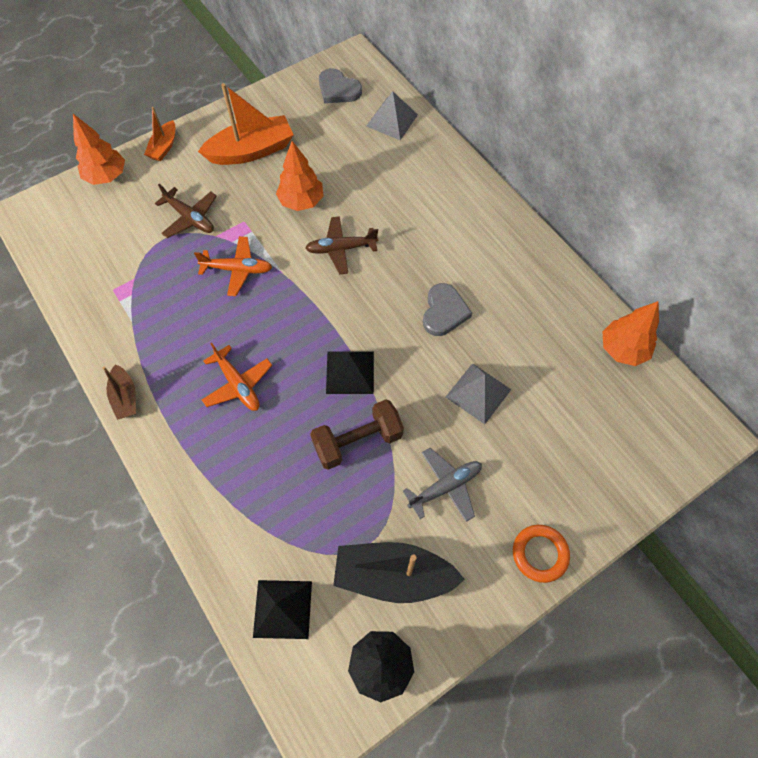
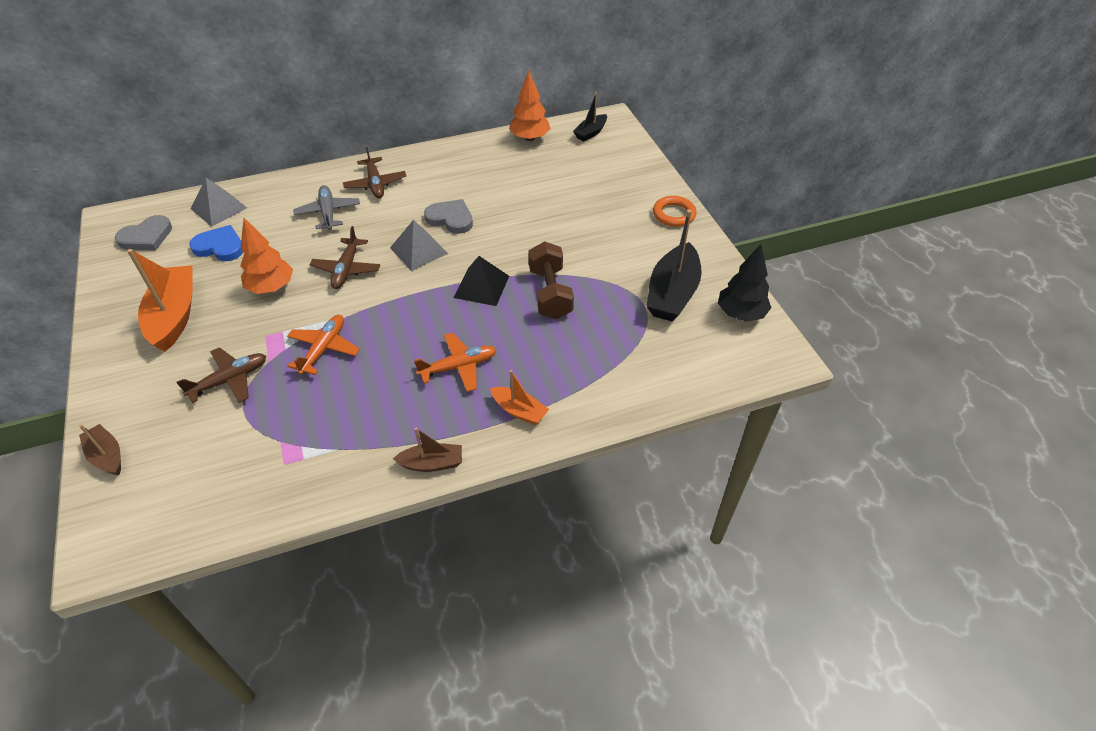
camera: 75 degrees left, 15 degrees down
orange tree [73,114,125,185] -> brown boat [79,424,121,475]
orange boat [144,107,175,161] -> orange boat moved to [490,370,549,425]
black pyramid [253,580,312,639] -> none
grey plane [403,448,482,522] -> grey plane moved to [293,185,360,230]
grey pyramid [446,363,512,424] -> grey pyramid moved to [390,220,448,271]
none -> blue heart [189,225,243,261]
none -> brown plane [343,147,406,198]
none -> black boat [573,92,607,141]

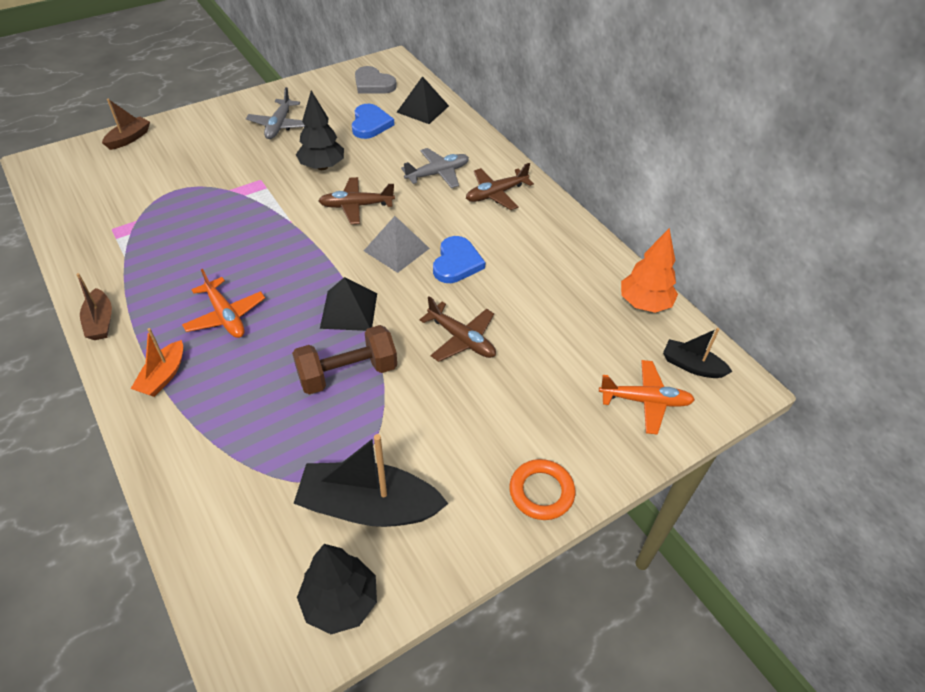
camera: 75 degrees right, 0 degrees up
orange boat [127,249,193,352] -> grey plane [246,87,305,139]
brown plane [176,347,266,403] -> brown plane moved to [420,296,496,362]
grey pyramid [191,178,247,227] -> black pyramid [397,76,449,124]
orange tree [240,218,293,294] -> black tree [296,91,344,170]
orange plane [287,315,360,375] -> orange plane moved to [599,360,695,435]
grey heart [424,199,473,234] -> blue heart [433,236,485,283]

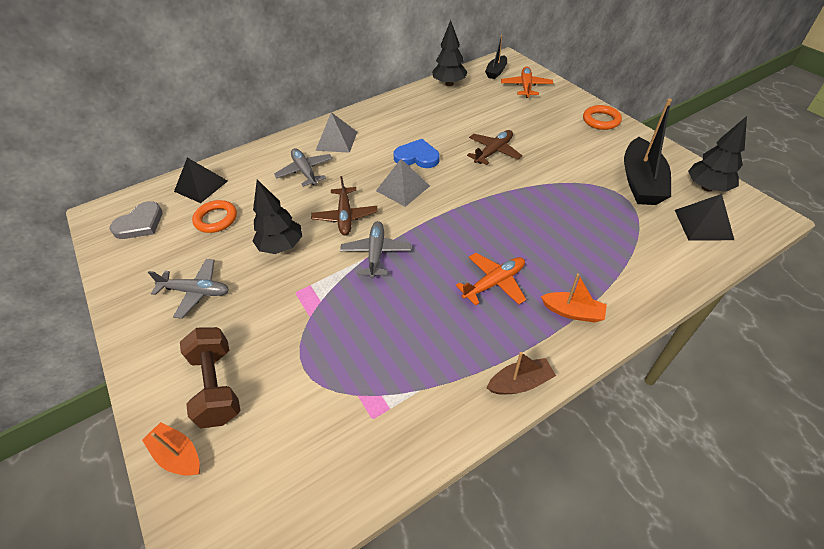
camera: 85 degrees left, 0 degrees up
brown boat [102,99,150,150] -> orange boat [142,422,200,476]
brown dumbbell [292,325,397,395] -> brown dumbbell moved to [180,327,241,428]
black pyramid [320,277,377,331] -> black pyramid moved to [675,194,734,241]
blue heart [352,104,394,139] -> orange ring [192,200,237,233]
brown plane [466,163,534,210] -> grey pyramid [315,112,357,153]
orange tree [621,228,678,313] -> black tree [432,20,468,86]
none -> grey plane [340,221,411,279]

